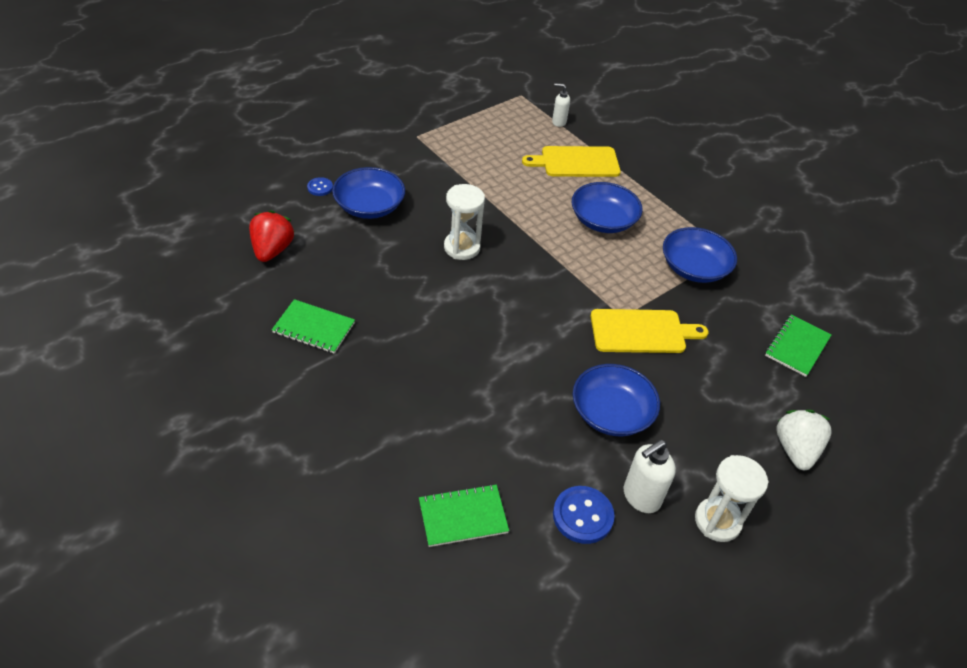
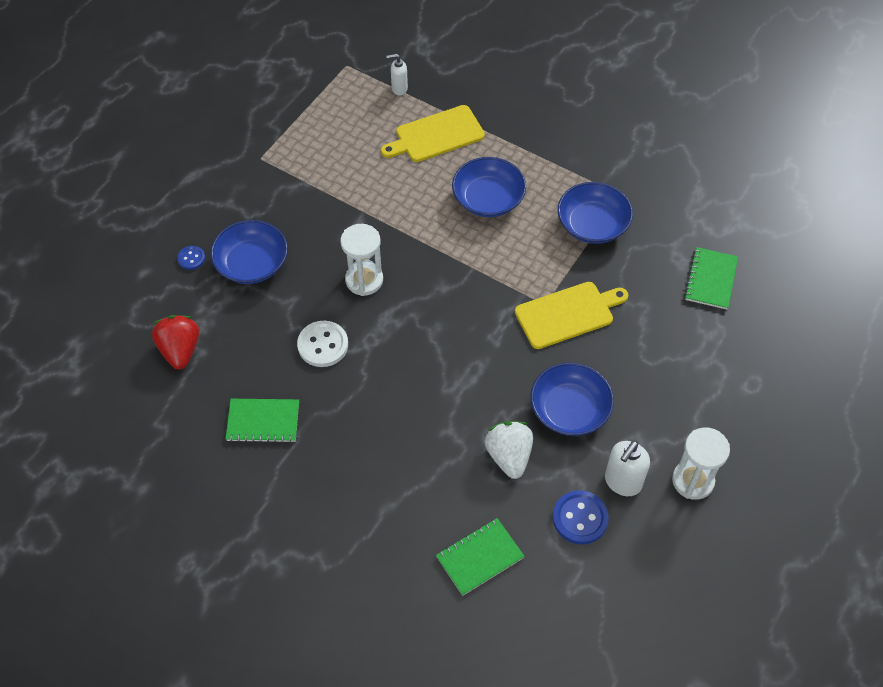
camera: 15 degrees left, 10 degrees up
white strawberry [776,410,832,470] -> white strawberry moved to [484,421,533,479]
none -> white button [297,321,348,367]

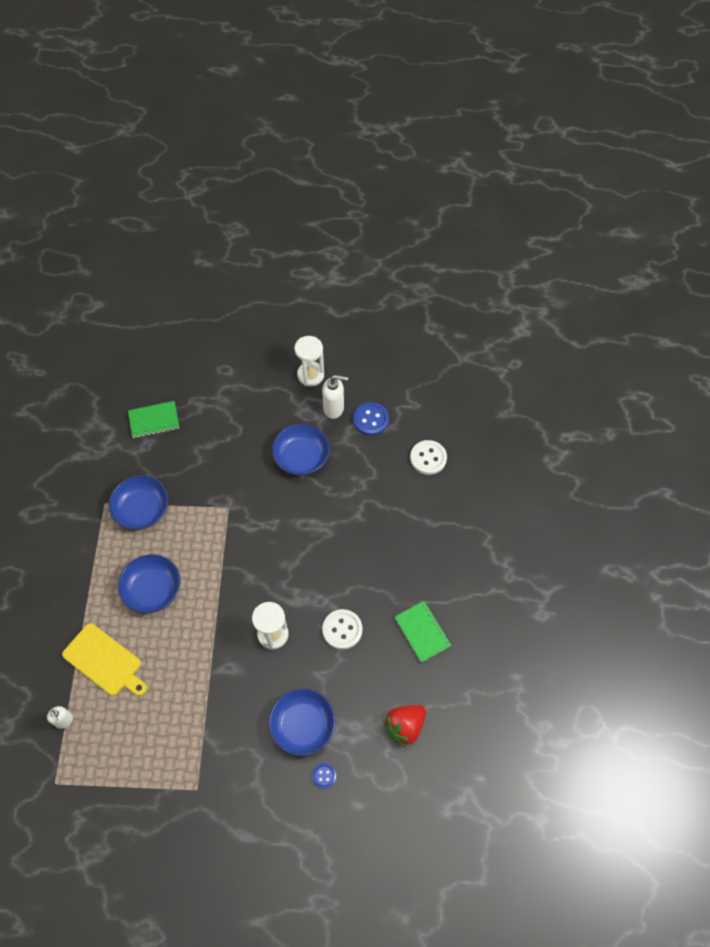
camera: 120 degrees left, 5 degrees up
green notebook [436,518,525,596] -> white button [410,440,447,475]
white strawberry [484,421,533,479] -> none
yellow cutting board [515,282,628,349] -> none

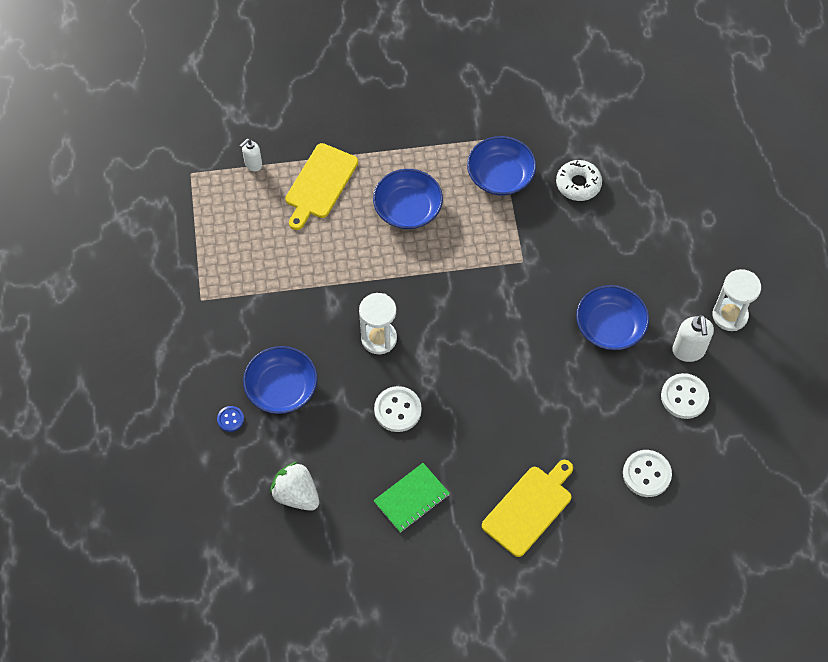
camera: 80 degrees right, 0 degrees up
green notebook [128,401,180,438] -> none
blue button [353,402,389,436] -> white button [661,373,709,419]
red strawberry [383,705,426,747] -> white strawberry [270,462,319,511]
none -> yellow cutting board [482,460,573,557]
none -> white donut [556,160,602,201]

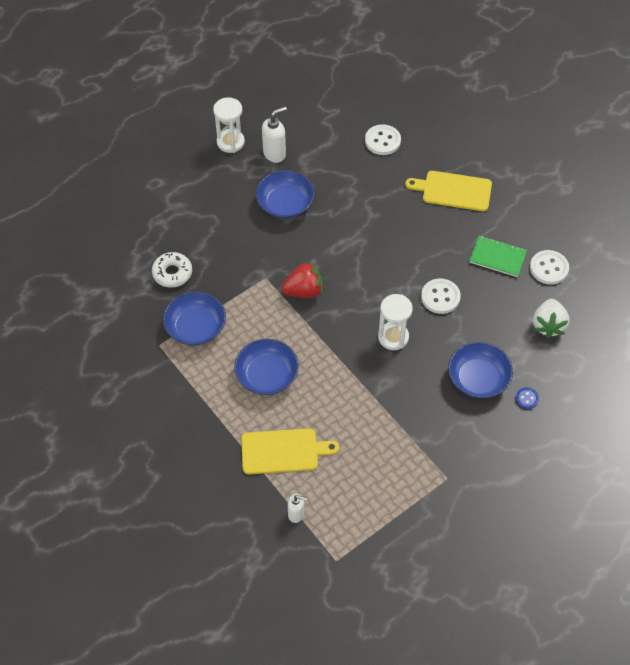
camera: 120 degrees left, 5 degrees down
white button [661,373,709,419] -> white button moved to [530,250,569,285]
none -> red strawberry [281,262,322,298]

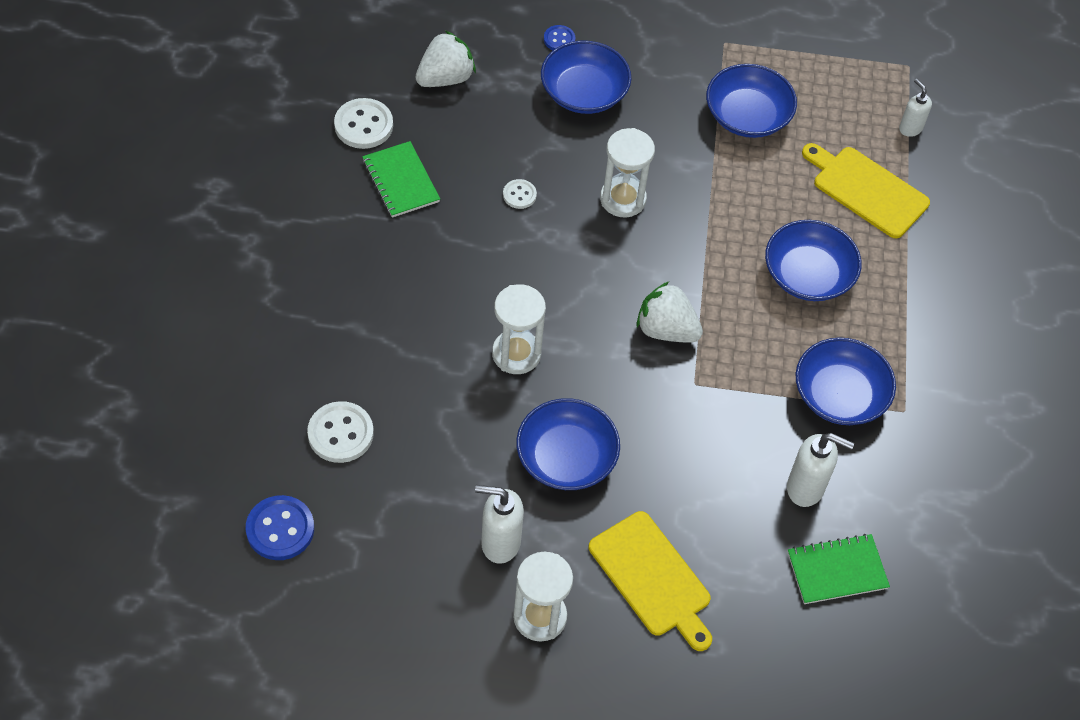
camera: 140 degrees left, 0 degrees up
white donut [152,252,192,288] -> white soap dispenser [787,433,854,507]
red strawberry [281,262,322,298] -> white strawberry [636,282,703,343]
yellow cutting board [405,171,492,211] -> yellow cutting board moved to [589,511,712,651]
white button [421,278,461,314] -> white button [503,179,537,209], size x0.56
none -> blue button [246,495,314,560]
none -> white hourglass [492,284,546,374]
none -> blue bowl [706,64,797,138]
none -> green notebook [788,534,890,604]

